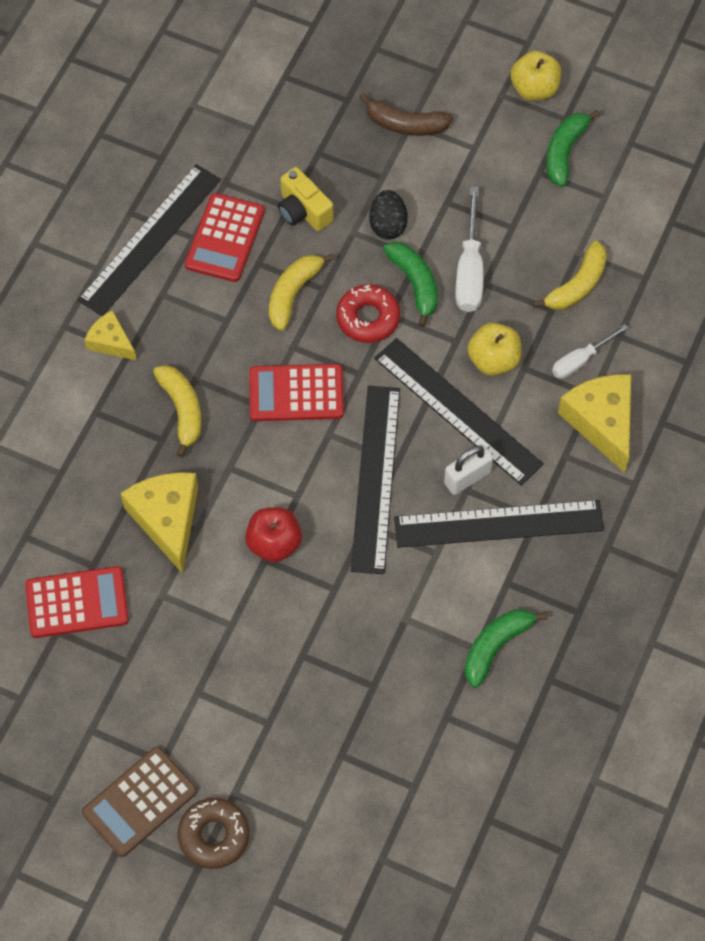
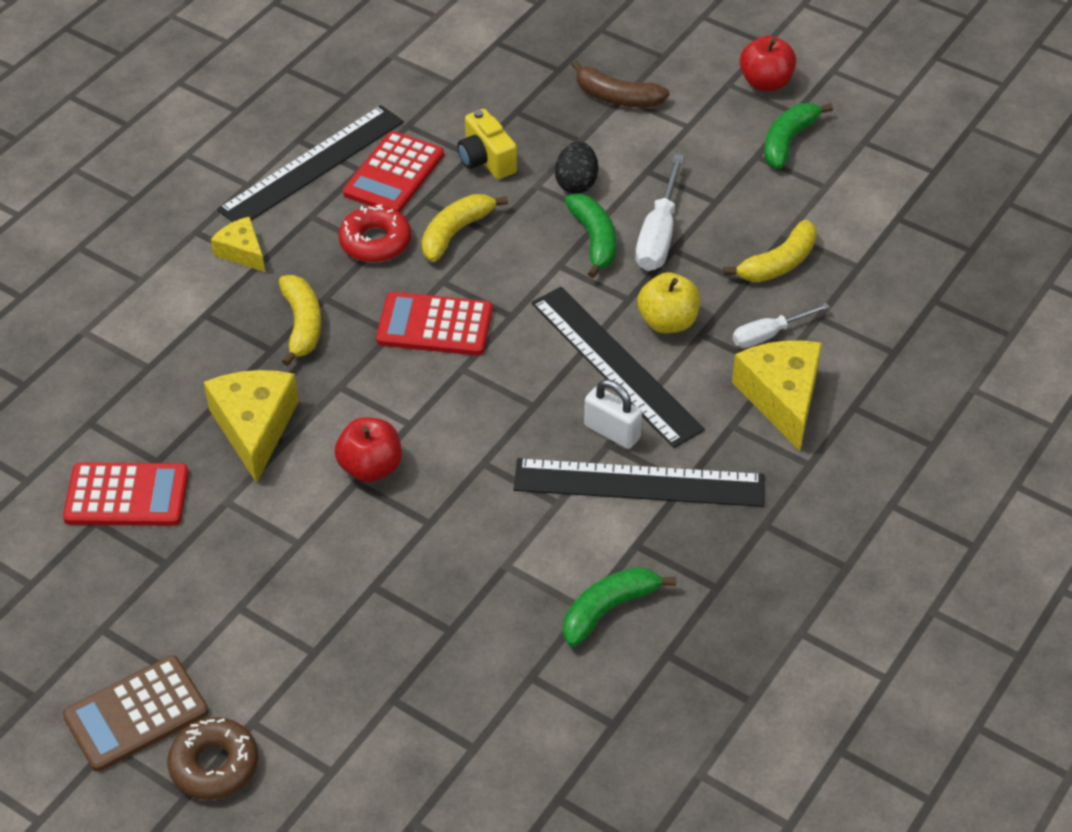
camera: 10 degrees right, 15 degrees down
red donut [336,284,400,343] -> red donut moved to [338,204,411,262]
black ruler [351,386,400,574] -> none
white padlock [444,445,493,495] -> white padlock turned 60 degrees clockwise [584,380,642,449]
yellow apple [511,51,561,101] -> red apple [740,36,796,91]

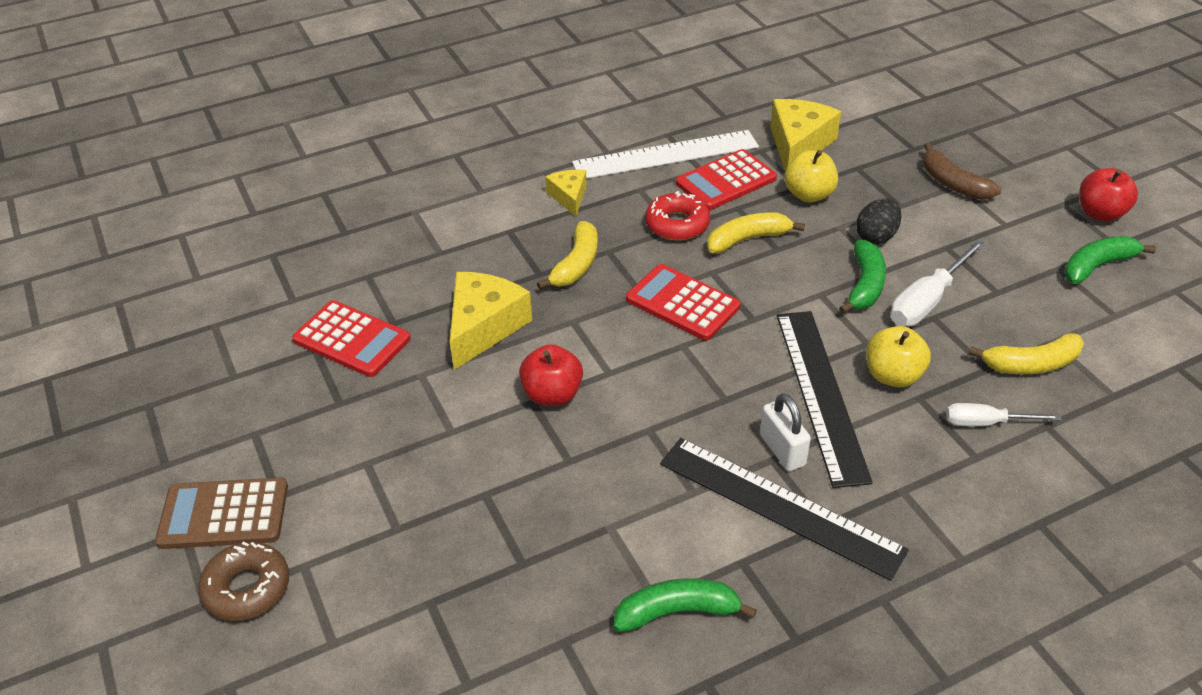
camera: 30 degrees right, 5 degrees down
black ruler [217,105,404,222] -> white ruler [572,130,759,179]
yellow camera [457,109,517,179] -> yellow apple [785,150,838,203]
yellow cheese [732,341,822,451] -> yellow cheese moved to [770,99,842,171]

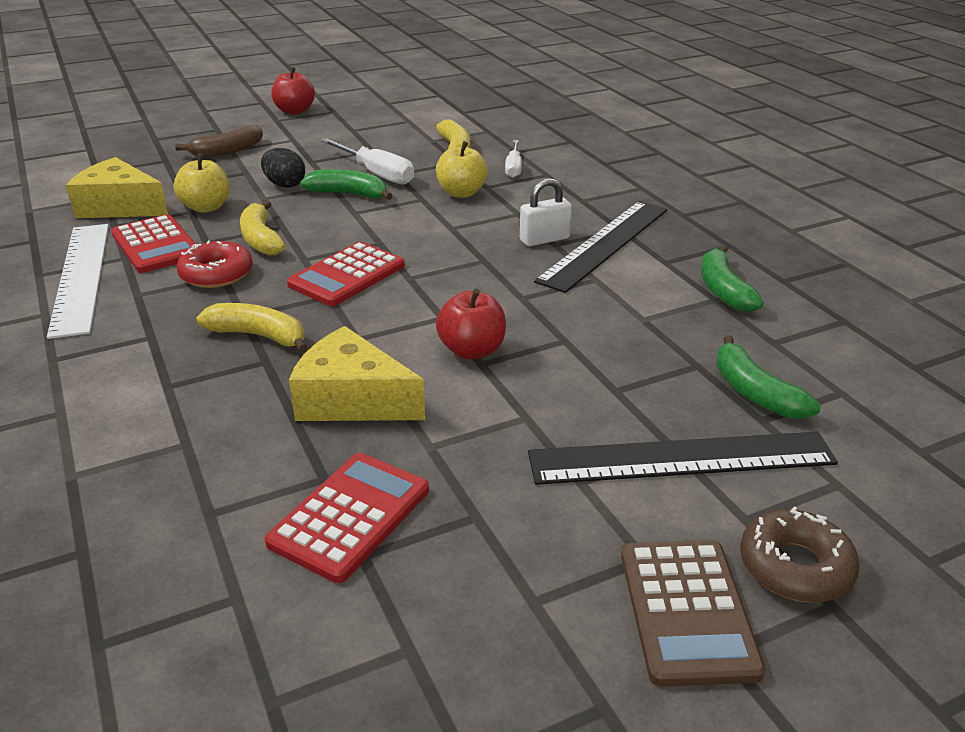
camera: 90 degrees left, 10 degrees down
yellow cheese [545,170,587,216] -> none
black ruler [777,311,873,488] -> black ruler moved to [528,431,838,485]
green banana [1064,236,1156,284] -> green banana moved to [716,335,821,419]

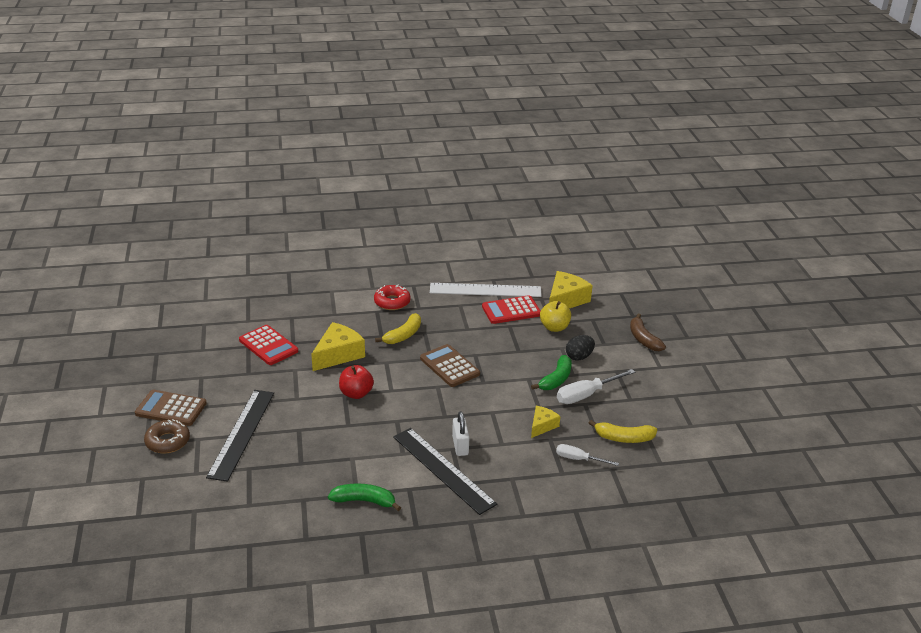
camera: 105 degrees right, 0 degrees up
red donut [177,240,253,288] -> red donut moved to [374,284,411,310]
yellow banana [240,200,286,256] -> none
red apple [271,67,315,114] -> none
red calculator [287,242,405,306] -> brown calculator [420,344,480,387]
yellow apple [436,141,488,198] -> yellow cheese [531,406,560,438]
green banana [716,335,821,419] -> none

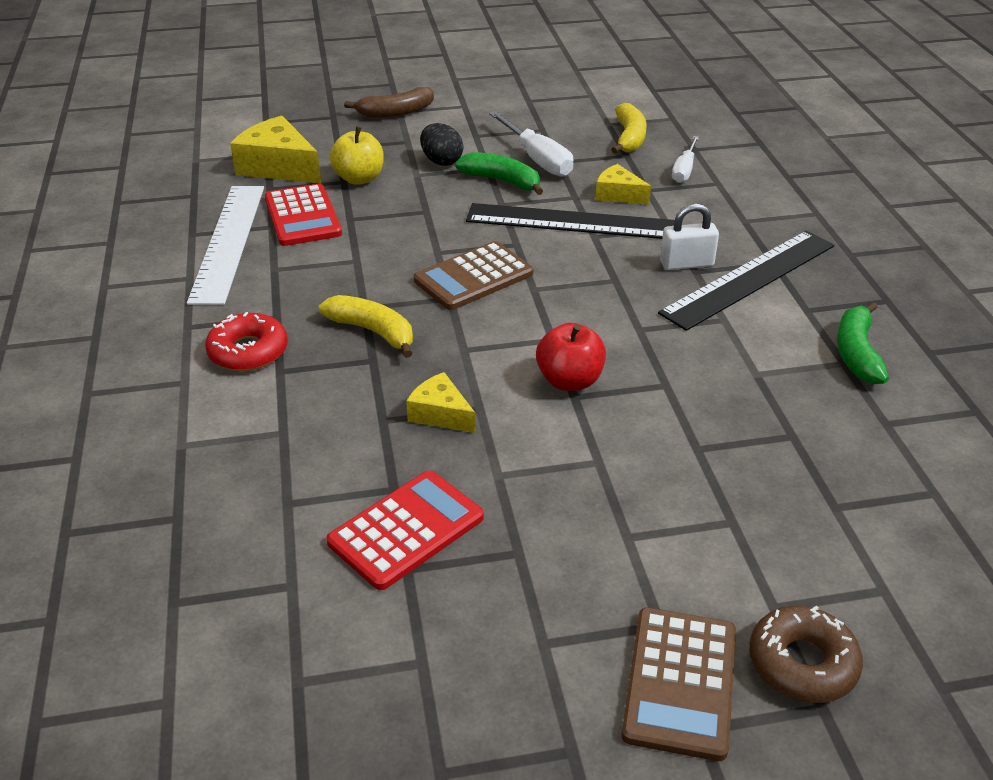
camera: 90 degrees left, 5 degrees up
black ruler [206,390,274,482] -> black ruler moved to [466,203,675,239]
yellow cheese [311,322,365,371] -> yellow cheese [406,372,475,433], size x0.58

